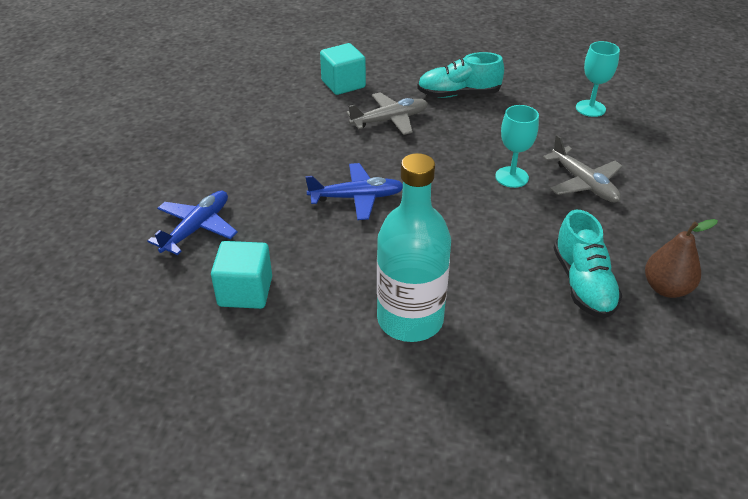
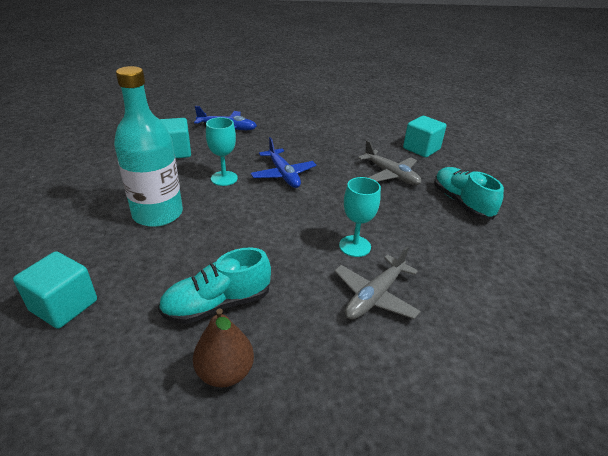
camera: 70 degrees right, 5 degrees down
turquoise goblet [576,41,620,117] -> turquoise goblet moved to [206,117,238,186]
none -> turquoise cube [13,251,97,329]

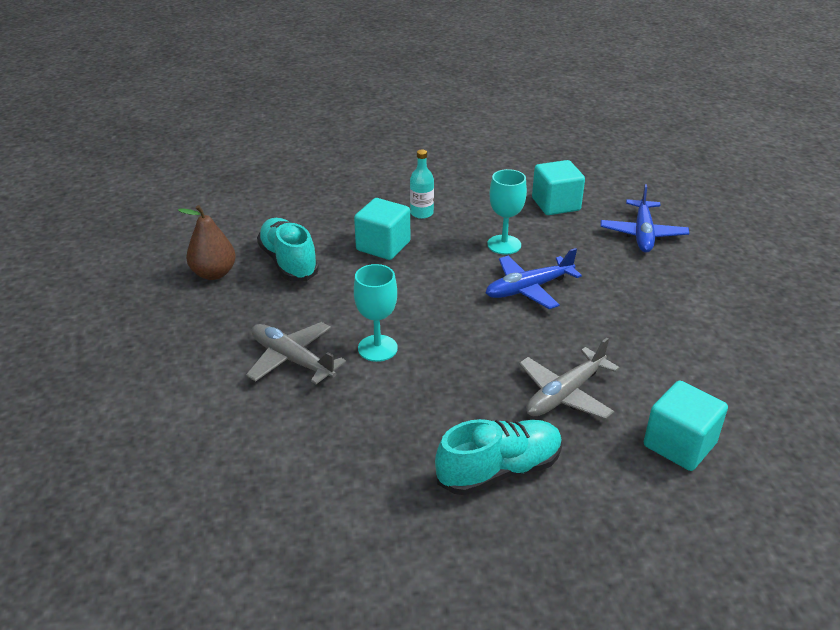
camera: 90 degrees right, 0 degrees up
turquoise cube [13,251,97,329] -> turquoise cube moved to [354,198,410,260]
turquoise bottle [114,66,183,227] -> turquoise bottle [410,150,434,219], size x0.45

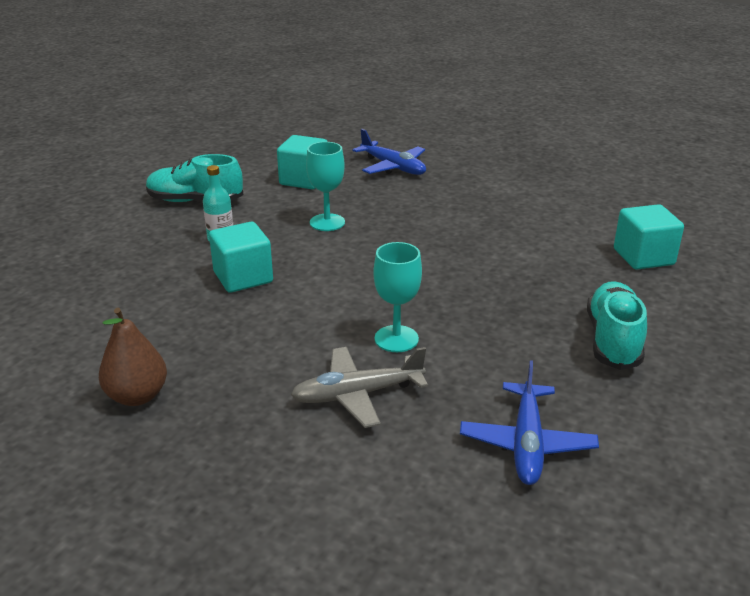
camera: 55 degrees left, 5 degrees down
turquoise shoe [257,218,319,281] -> turquoise shoe moved to [146,154,243,202]
blue plane [486,248,582,309] -> blue plane moved to [460,360,599,485]
grey plane [519,338,620,420] -> none

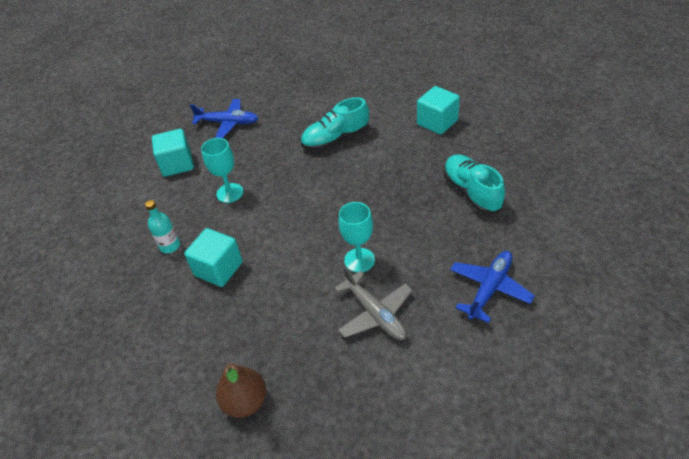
camera: 30 degrees left, 15 degrees up
turquoise shoe [146,154,243,202] -> turquoise shoe moved to [301,97,369,151]
grey plane [291,347,428,428] -> grey plane turned 75 degrees counterclockwise [334,266,413,340]
blue plane [460,360,599,485] -> blue plane turned 120 degrees counterclockwise [450,251,535,323]

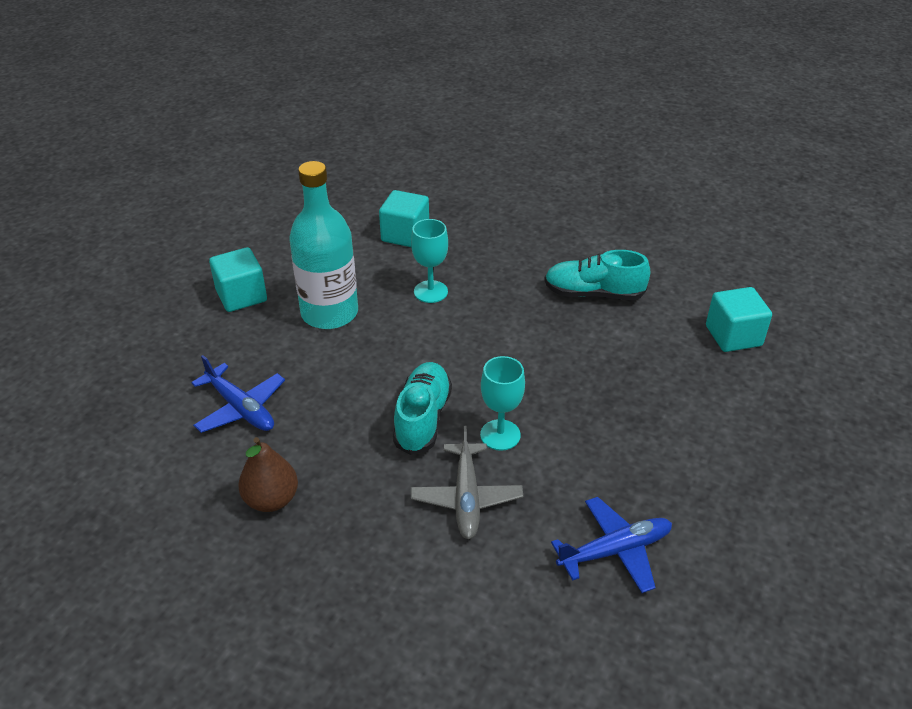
camera: 30 degrees right, 5 degrees down
turquoise bottle [145,200,180,253] -> turquoise bottle [289,161,358,329], size x2.24
turquoise cube [184,228,243,287] -> turquoise cube moved to [209,247,267,312]
blue plane [190,99,259,138] -> blue plane moved to [191,355,285,433]
turquoise shoe [444,154,505,214] -> turquoise shoe moved to [393,362,452,455]

